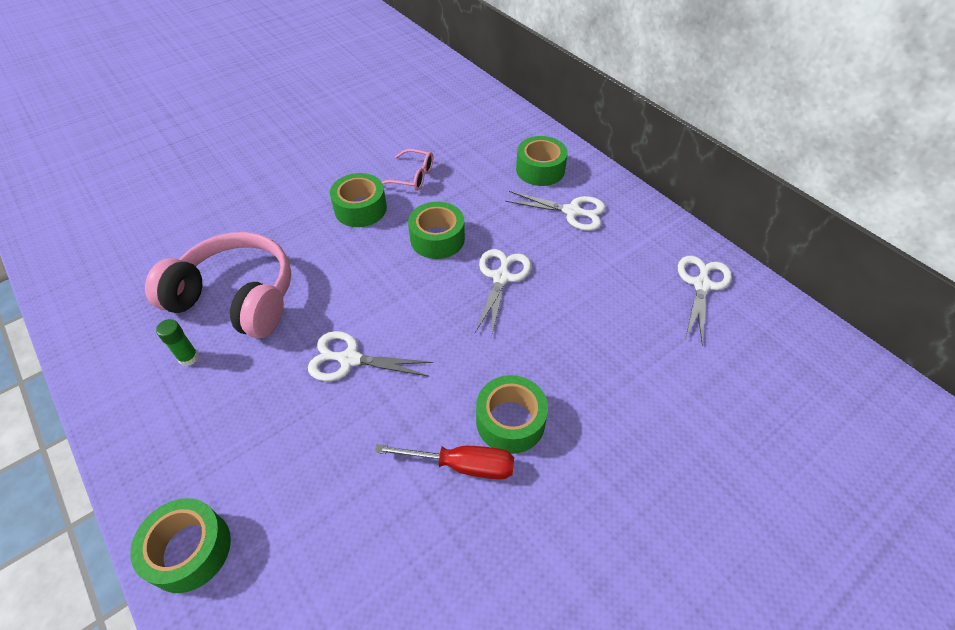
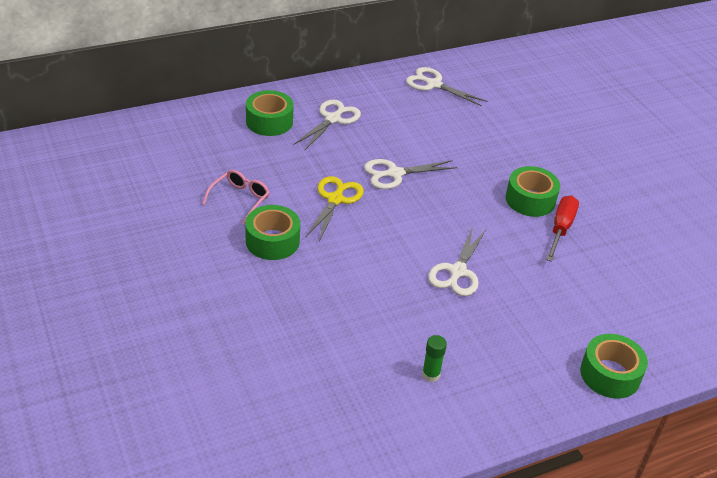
camera: 80 degrees left, 10 degrees down
pink headphones [145,232,291,338] -> none
green tape [408,202,465,259] -> yellow scissors [305,176,364,242]
white scissors [475,249,531,337] -> white scissors turned 45 degrees counterclockwise [364,159,458,189]

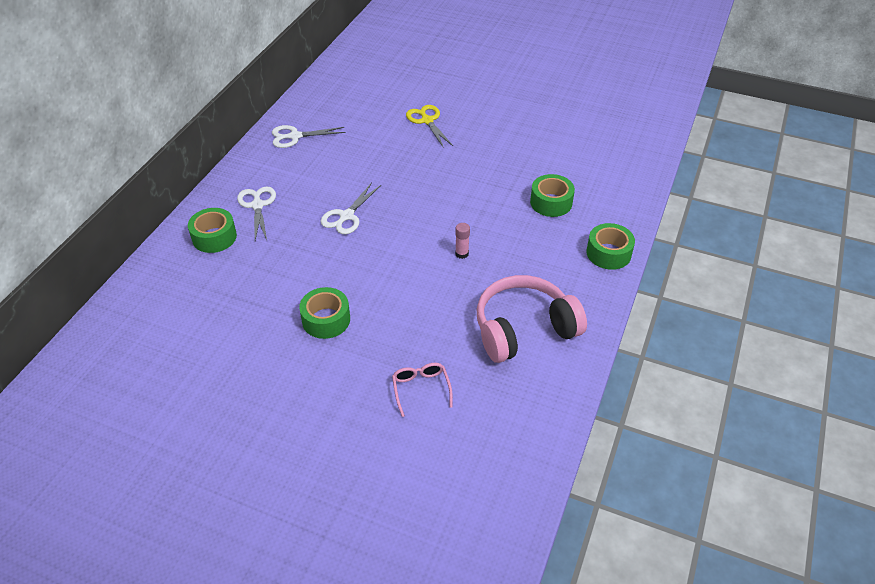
camera: 40 degrees left, 5 degrees up
pink glasses [202,170,270,224] -> pink glasses moved to [392,363,453,417]
yellow scissors [305,176,364,242] -> yellow scissors moved to [406,105,453,148]
green glue stick [422,335,447,382] -> pink headphones [477,275,587,363]
white scissors [428,226,486,296] -> pink glue stick [455,223,470,259]
green tape [506,166,560,217] -> green tape moved to [530,174,575,217]
red screwdriver [546,196,579,262] -> none

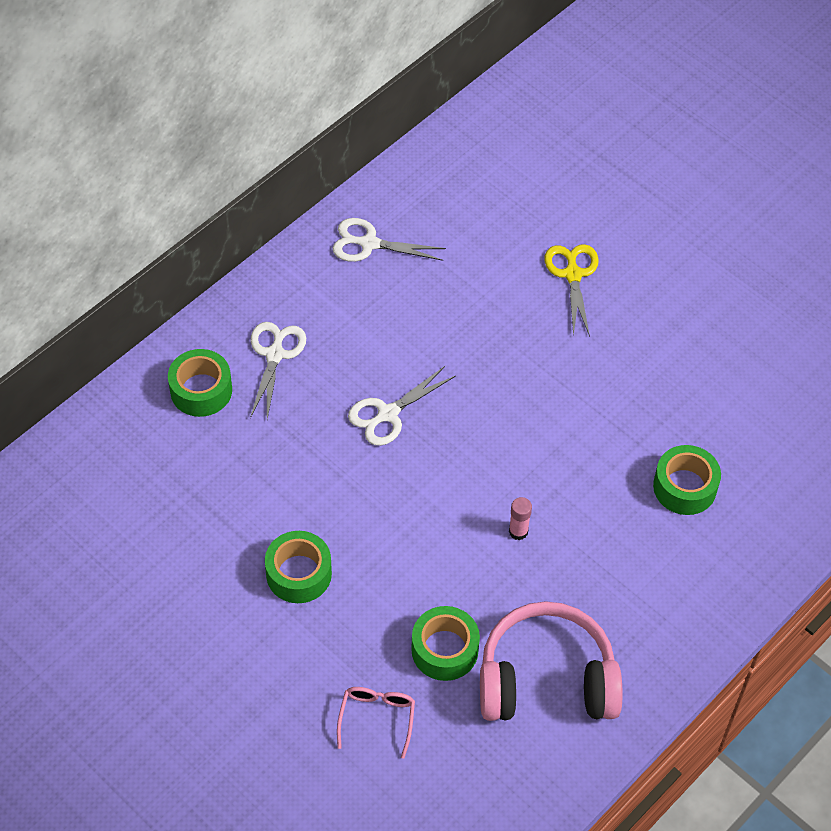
camera: 20 degrees right, 10 degrees up
green tape [586,223,635,270] -> green tape moved to [411,606,480,681]

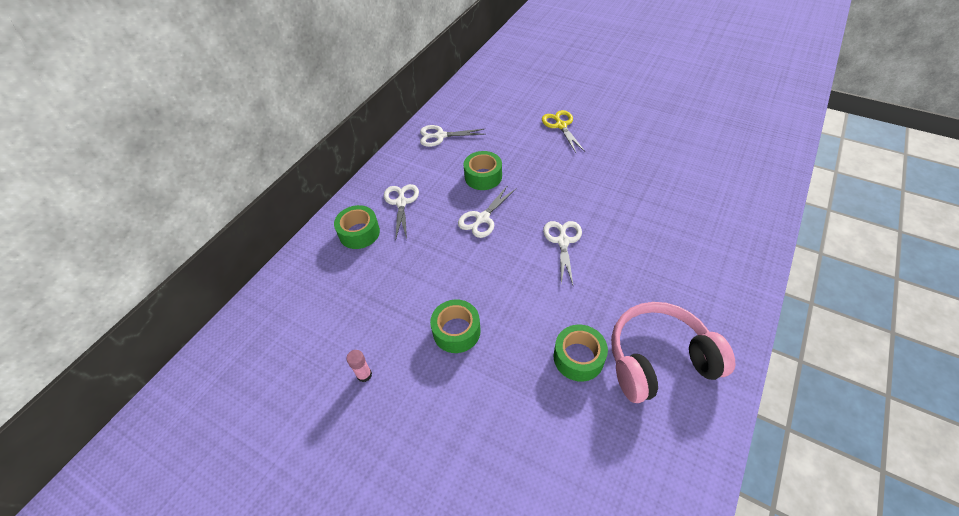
camera: 10 degrees left, 5 degrees down
pink glasses [337,687,415,759] -> none
pink glue stick [509,497,532,540] -> pink glue stick moved to [346,350,372,382]
green tape [653,445,721,515] -> green tape moved to [464,151,502,190]
none -> white scissors [543,221,582,285]

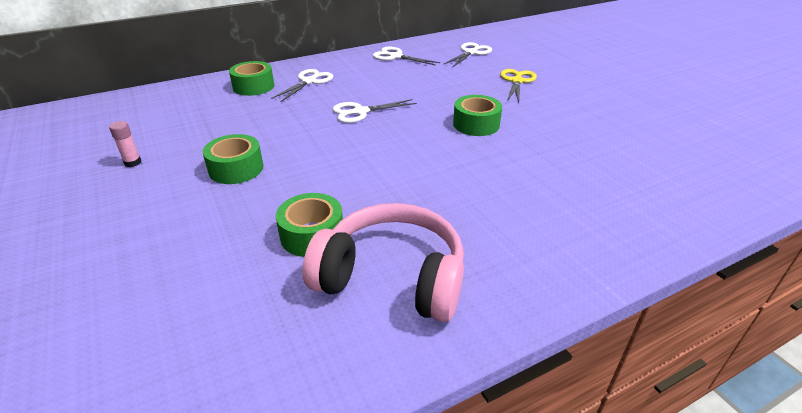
camera: 30 degrees right, 15 degrees down
green tape [464,151,502,190] -> green tape moved to [453,95,502,136]
white scissors [543,221,582,285] -> white scissors moved to [443,42,492,68]

